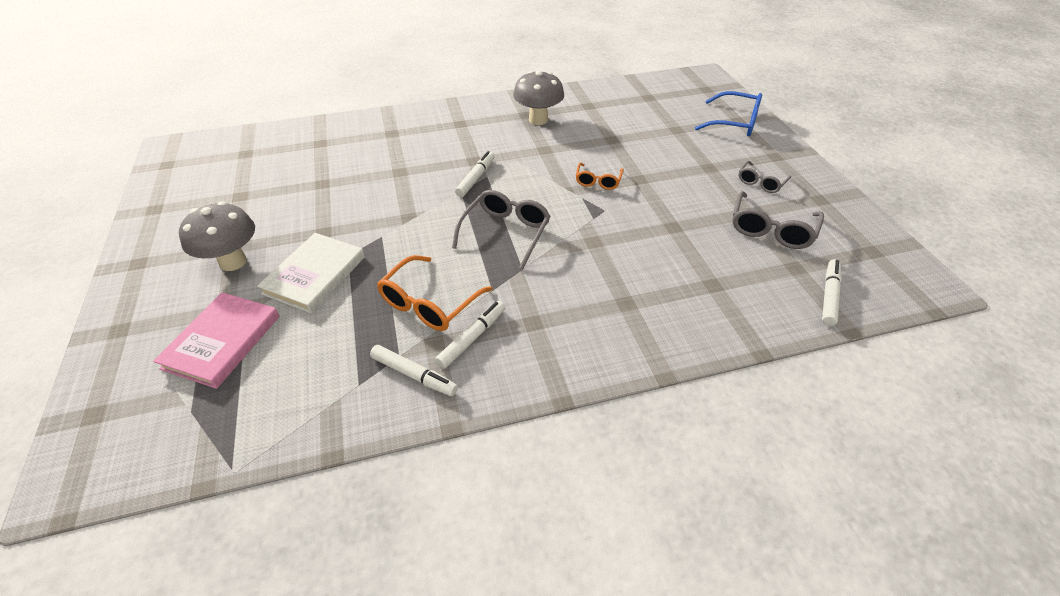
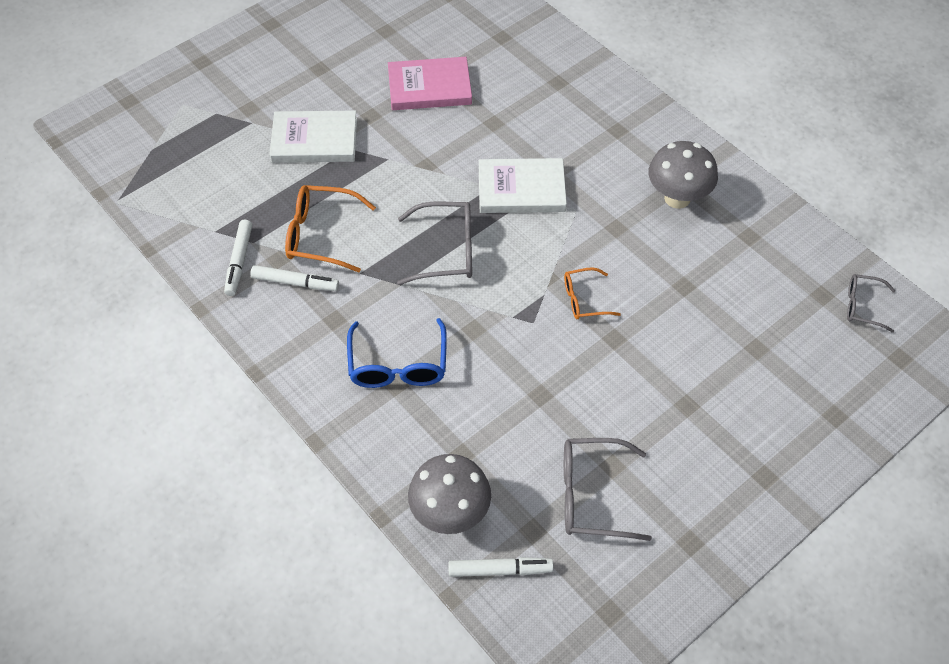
camera: 65 degrees right, 10 degrees up
pink book [153,292,279,389] -> pink book moved to [388,57,472,110]
grey mushroom [179,201,255,271] -> grey mushroom moved to [408,454,491,534]
white marker [455,151,495,197] -> white book [479,158,567,213]
blue glasses [695,91,762,136] -> blue glasses moved to [347,318,447,388]
grey glasses [739,161,791,193] -> grey glasses moved to [847,274,895,333]

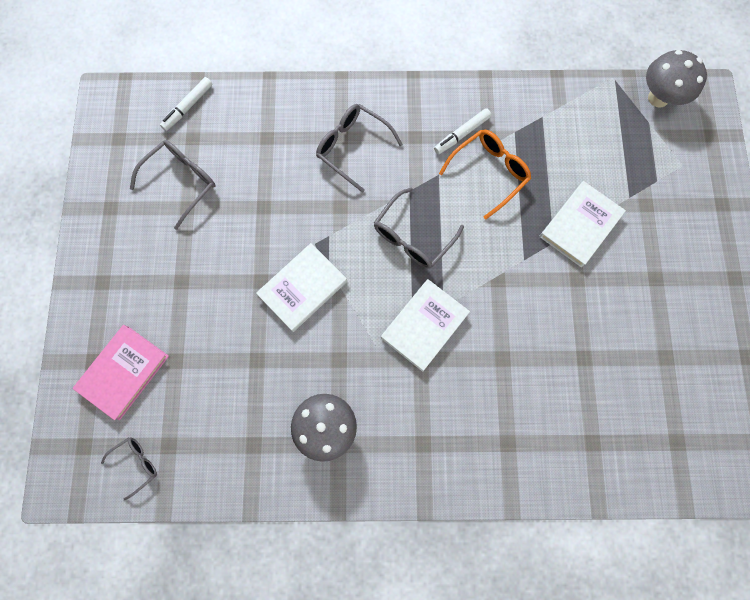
camera: 130 degrees right, 20 degrees up
white marker [224,220,252,296] -> none
blue glasses [347,318,447,388] -> grey glasses [316,104,403,193]
pink book [388,57,472,110] -> pink book moved to [72,325,169,420]
grey mushroom [408,454,491,534] -> grey mushroom moved to [646,50,707,108]
orange glasses [564,267,621,319] -> white book [256,243,347,332]

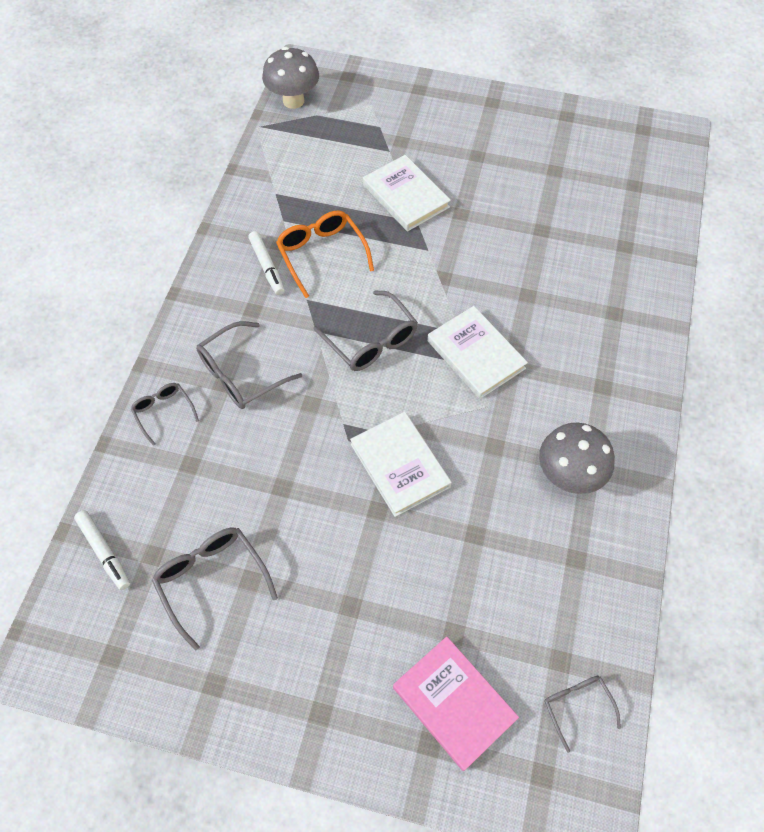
camera: 75 degrees left, 15 degrees down
none -> grey glasses [131,383,199,446]

